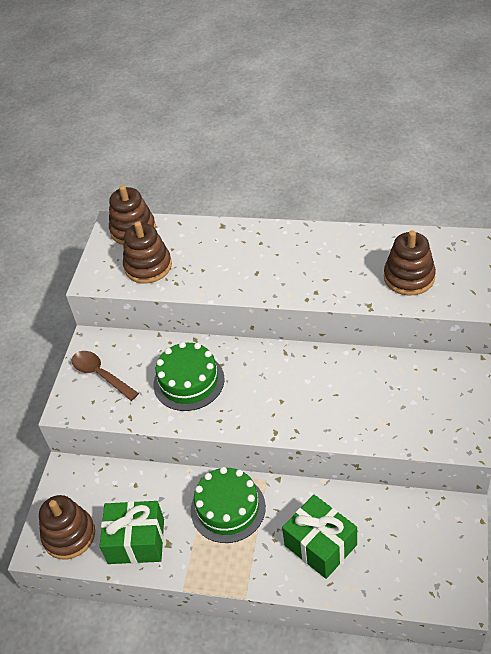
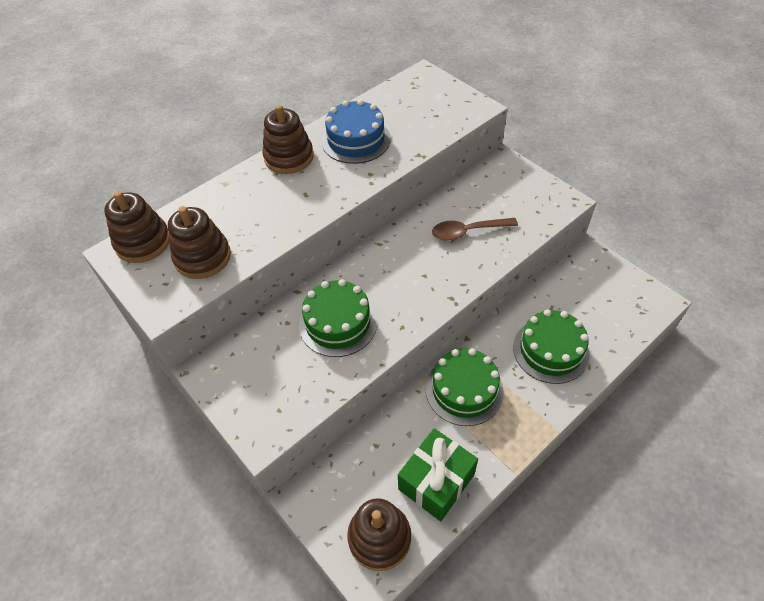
camera: 55 degrees left, 5 degrees up
brown spoon [72,351,139,401] -> brown spoon moved to [432,218,518,241]
green gift [282,495,357,579] -> green cake [513,309,590,384]
brown stacking toy [384,230,436,296] -> brown stacking toy moved to [262,105,314,174]
none -> blue cake [322,99,391,164]

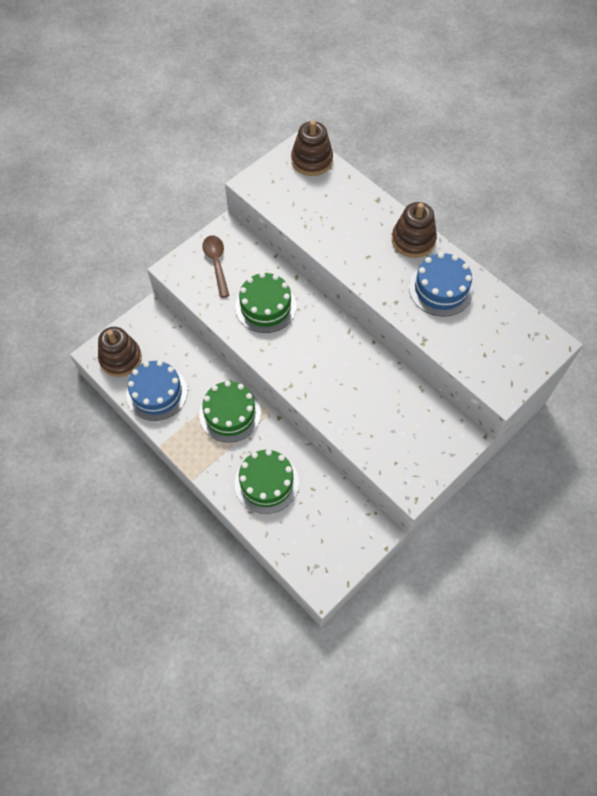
camera: 85 degrees right, 10 degrees up
brown stacking toy [168,206,231,279] -> none
green gift [398,428,478,521] -> blue cake [126,361,188,421]
brown spoon [432,218,518,241] -> brown spoon moved to [202,235,230,298]

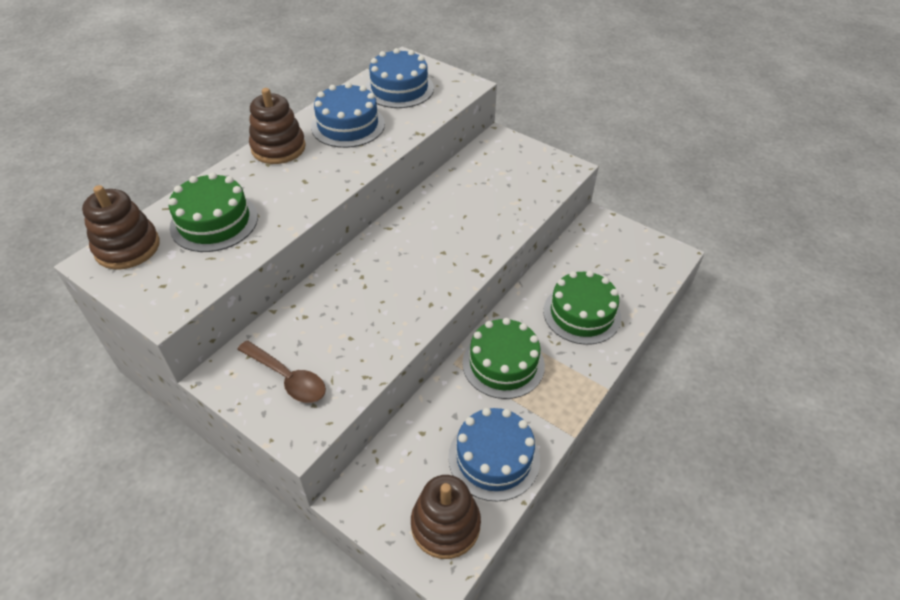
camera: 100 degrees left, 15 degrees down
brown spoon [202,235,230,298] -> brown spoon turned 120 degrees counterclockwise [237,340,326,403]
green cake [235,272,296,333] -> green cake moved to [168,172,258,252]
none -> blue cake [366,48,434,108]

